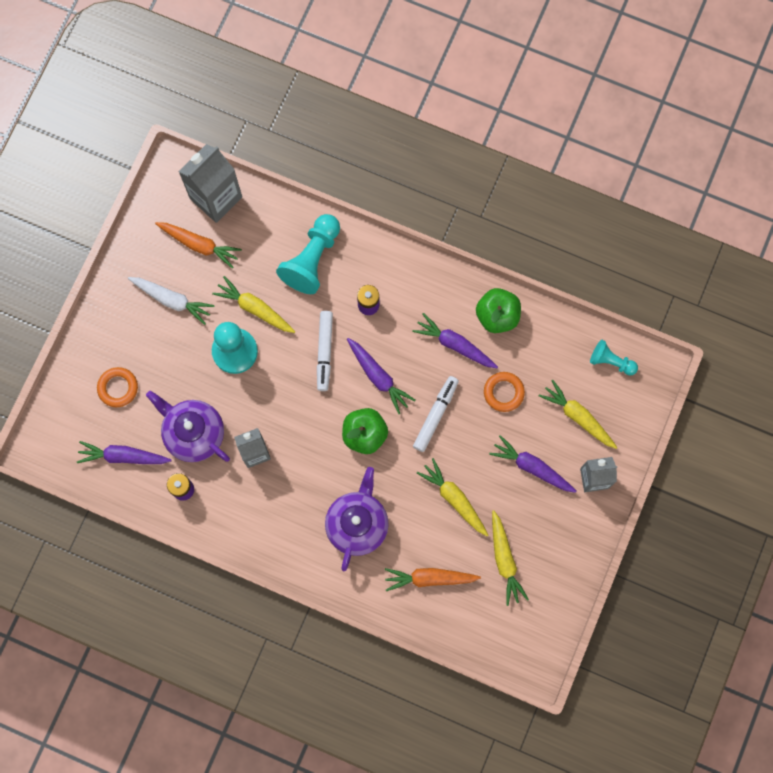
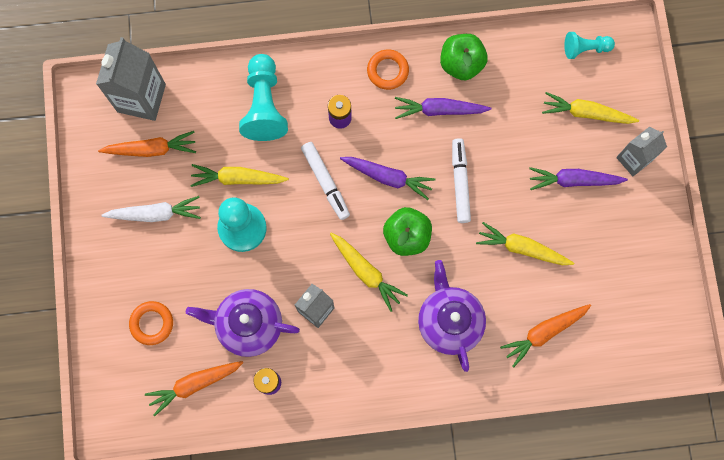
camera: 30 degrees left, 0 degrees up
purple carrot [77,441,172,464] -> orange carrot [145,361,243,416]
orange ring [484,372,525,412] -> orange ring moved to [367,49,409,90]
yellow carrot [492,510,529,606] -> yellow carrot moved to [330,233,408,312]

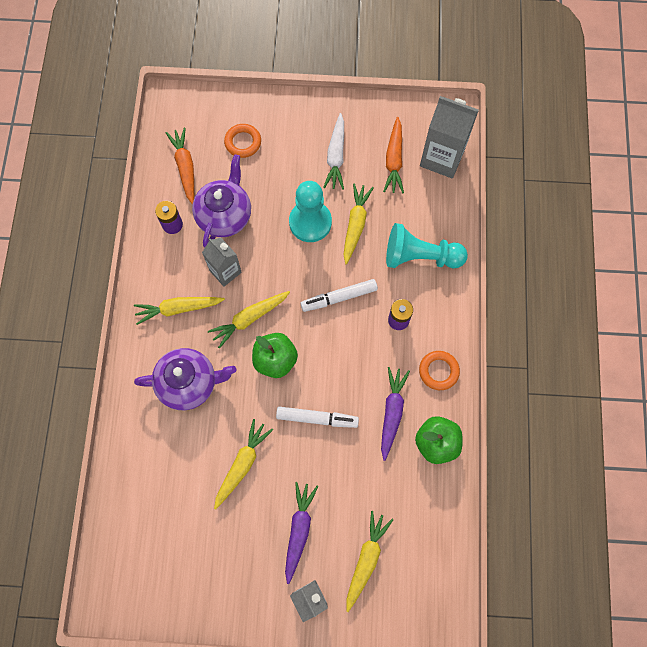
camera: 100 degrees right, 5 degrees down
purple carrot [340,157,436,200] -> none
orange carrot [500,304,591,368] -> none
turquoise pawn [564,32,615,59] -> none
none -> yellow carrot [134,297,225,325]

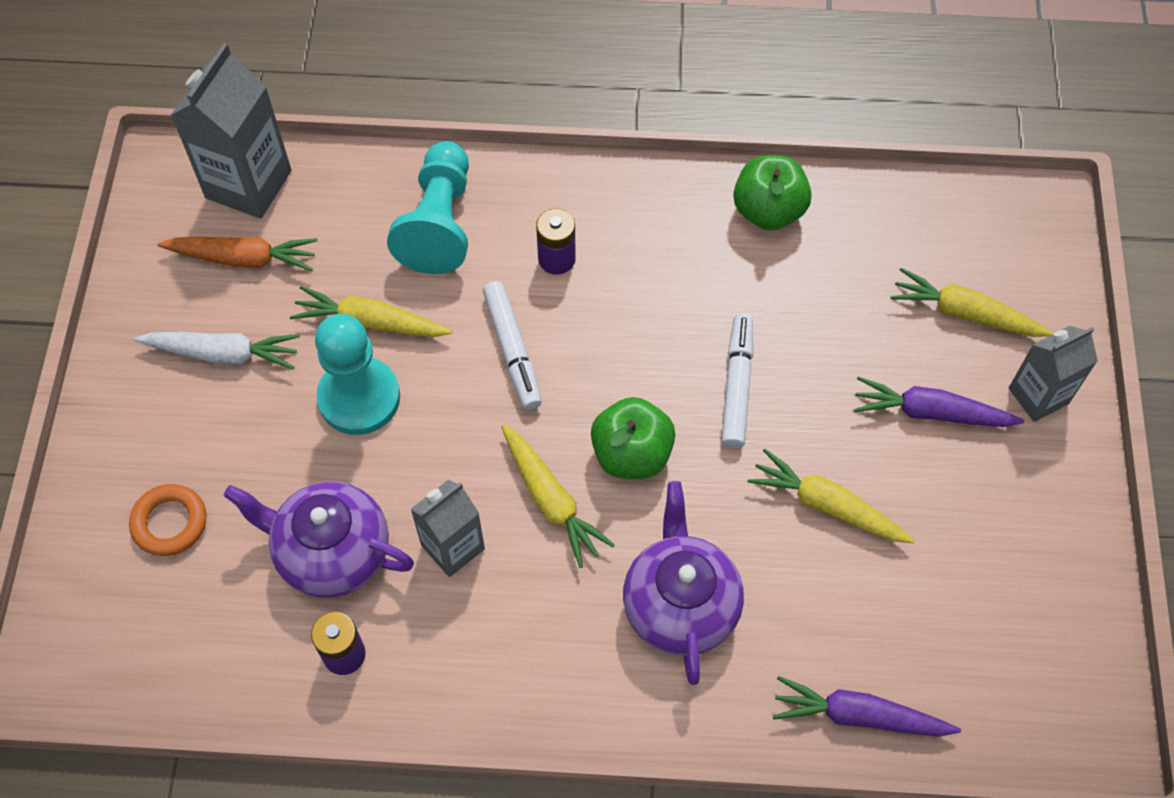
camera: 90 degrees left, 10 degrees down
yellow carrot [134,297,225,325] -> none
orange carrot [166,128,194,205] -> none
purple carrot [381,367,410,461] -> purple carrot moved to [773,676,961,737]
orange ring [419,351,460,390] -> none

